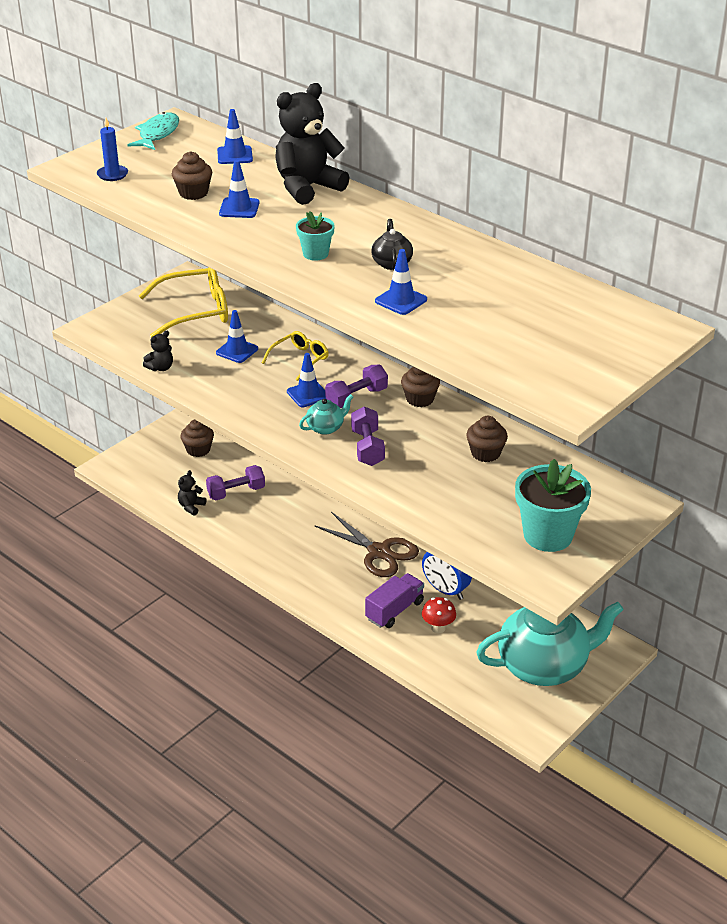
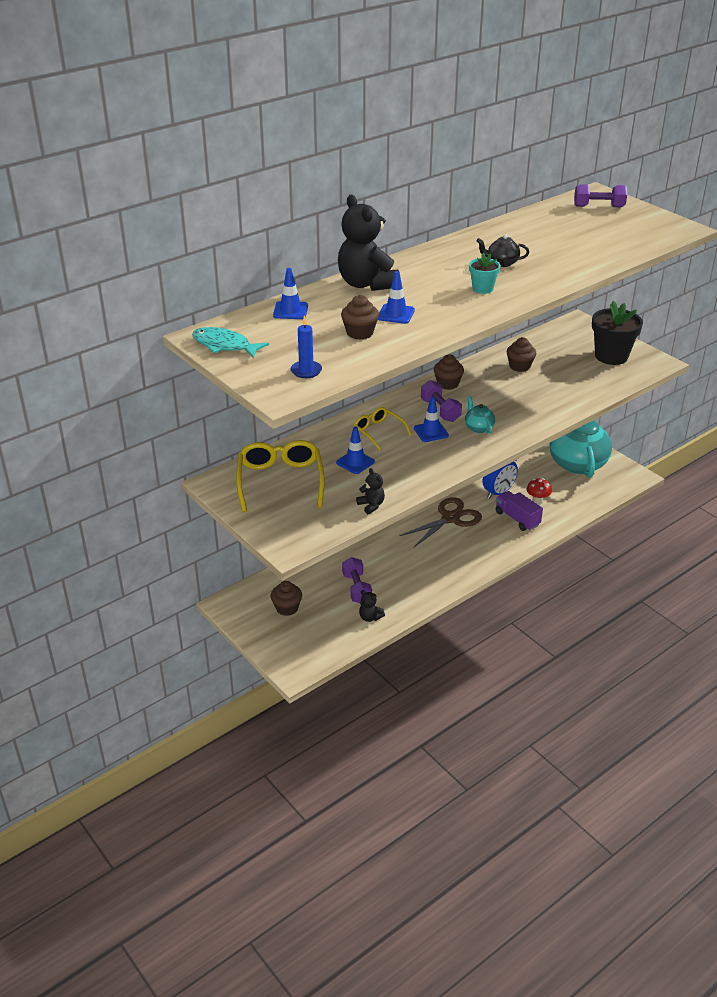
camera: 80 degrees left, 0 degrees up
purple dumbbell [351,407,385,466] -> purple dumbbell moved to [574,184,627,207]
blue traffic cone [375,249,427,315] -> none
turquoise flower pot [515,459,591,552] -> black flower pot [592,301,643,365]

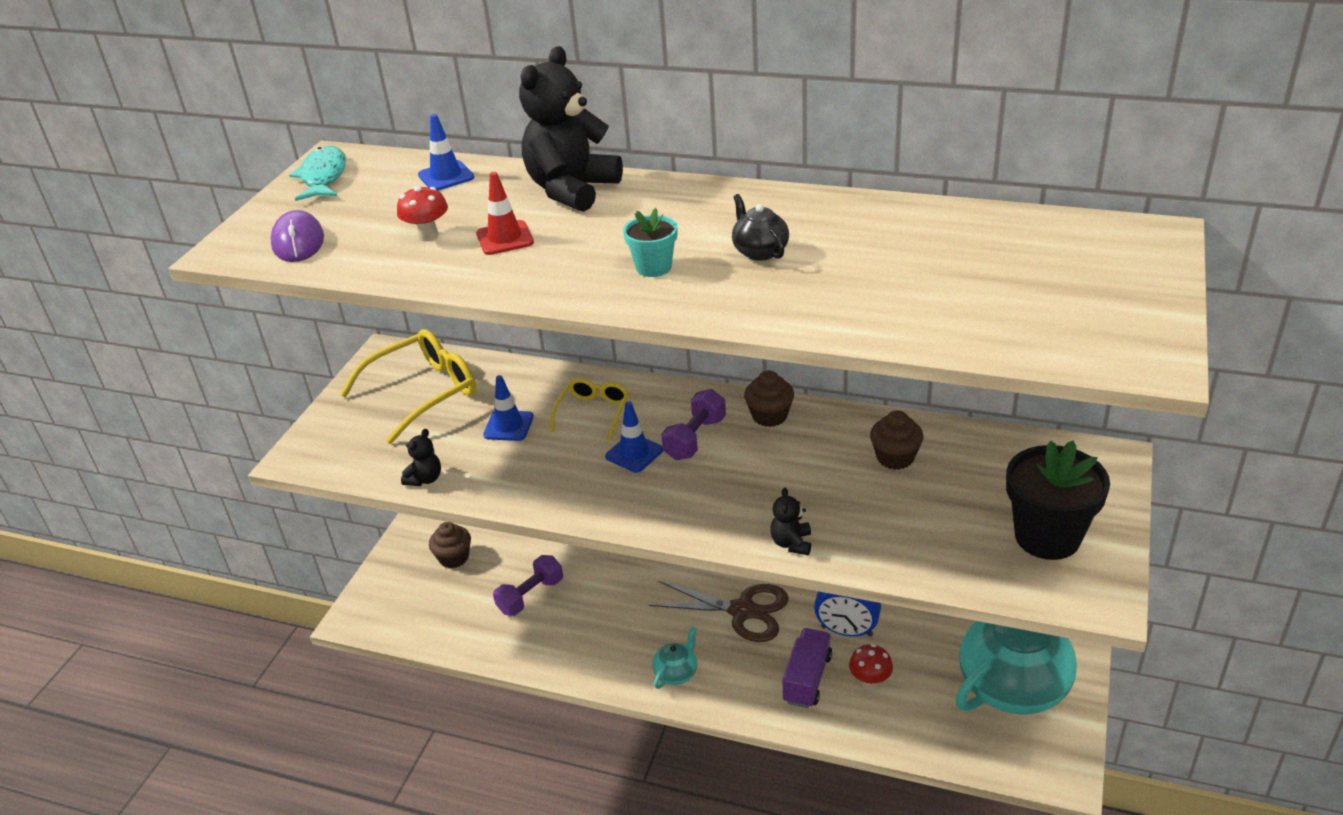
camera: 60 degrees right, 0 degrees up
blue candle [291,315,322,378] -> purple mouse [270,210,324,262]
brown cupcake [341,295,379,340] -> red mushroom [397,186,448,241]
black teddy bear [359,590,385,622] -> black teddy bear moved to [770,487,811,555]
blue traffic cone [378,271,415,324] -> red traffic cone [476,172,534,255]
turquoise teapot [465,396,495,434] -> turquoise teapot moved to [652,626,697,689]
purple dumbbell [574,184,627,207] -> none

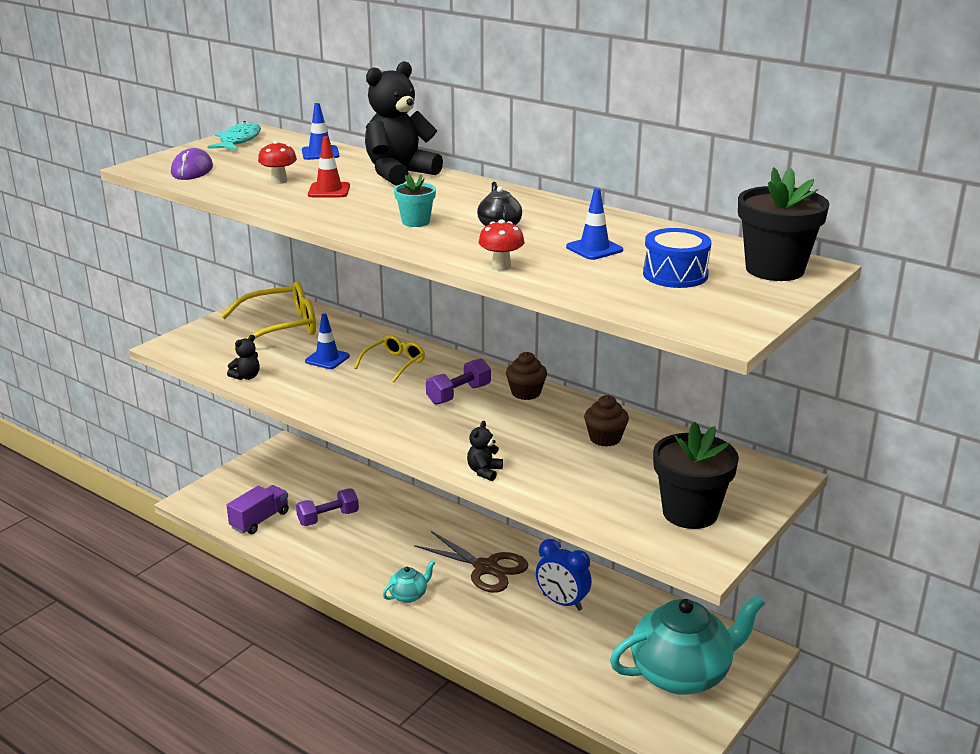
camera: 15 degrees right, 10 degrees down
brown cupcake [429,522,471,568] -> none
blue traffic cone [605,401,663,473] -> blue traffic cone moved to [566,188,623,260]
purple truck [782,628,832,708] -> purple truck moved to [226,485,289,534]
red mushroom [849,644,893,690] -> red mushroom moved to [478,219,524,271]
none -> blue drum [643,228,711,288]
none -> black flower pot [738,167,829,281]

